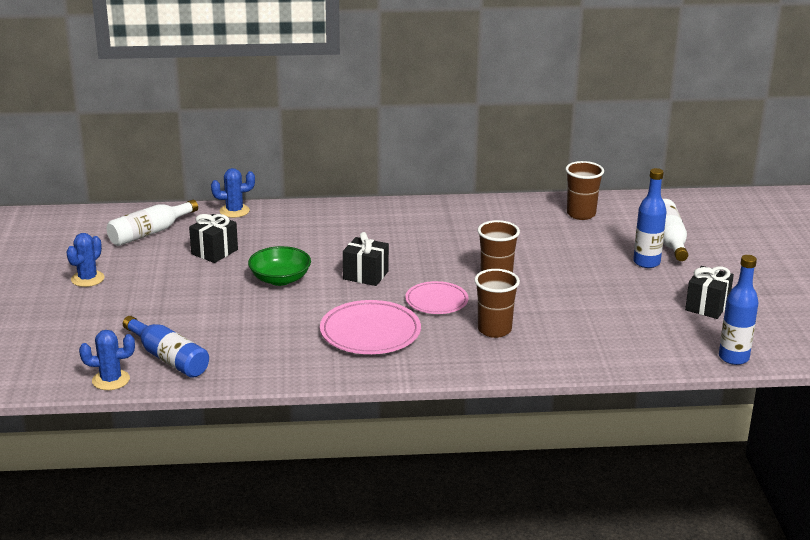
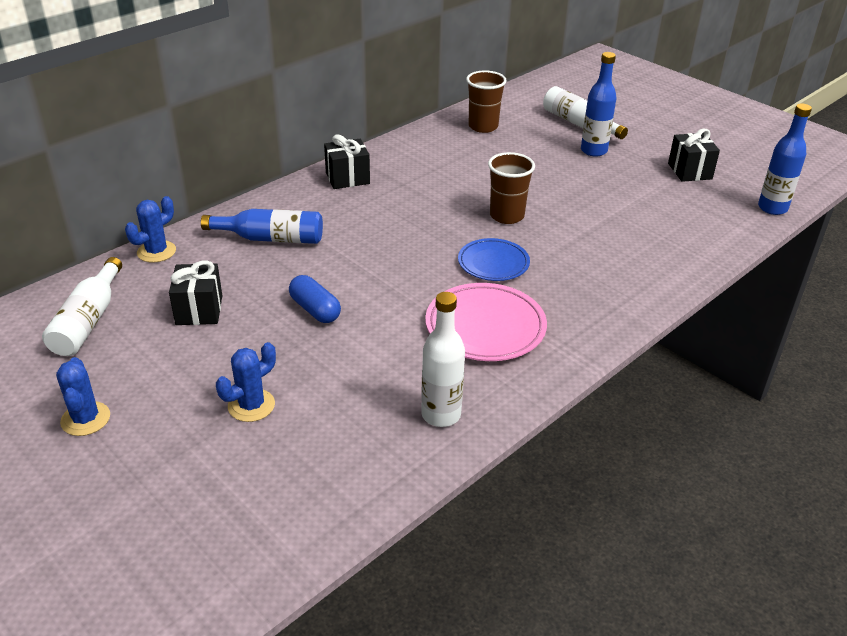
camera: 40 degrees left, 10 degrees up
blue cactus [79,330,135,390] -> blue cactus moved to [216,342,276,422]
blue bottle [123,316,209,378] -> blue bottle moved to [201,209,323,244]
green bowl [248,246,311,286] -> blue capsule [289,275,341,323]
black gift [343,232,389,286] -> black gift moved to [324,134,370,189]
pink plate [405,281,469,314] -> blue plate [458,238,530,281]
brown cup [474,269,520,338] -> none
none -> white bottle [421,292,465,427]

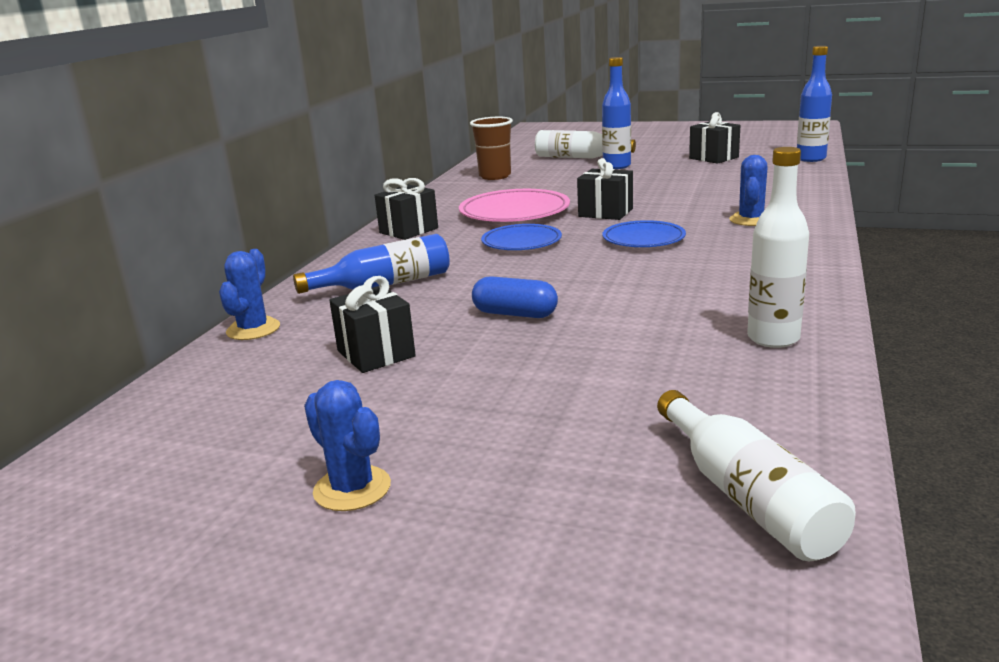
camera: 25 degrees left, 15 degrees down
white bottle [42,257,122,356] -> white bottle moved to [657,390,856,561]
blue cactus [216,342,276,422] -> blue cactus moved to [729,155,768,226]
pink plate [425,283,547,361] -> pink plate moved to [459,189,570,222]
brown cup [488,152,535,224] -> black gift [577,158,633,220]
none -> blue plate [481,224,562,250]

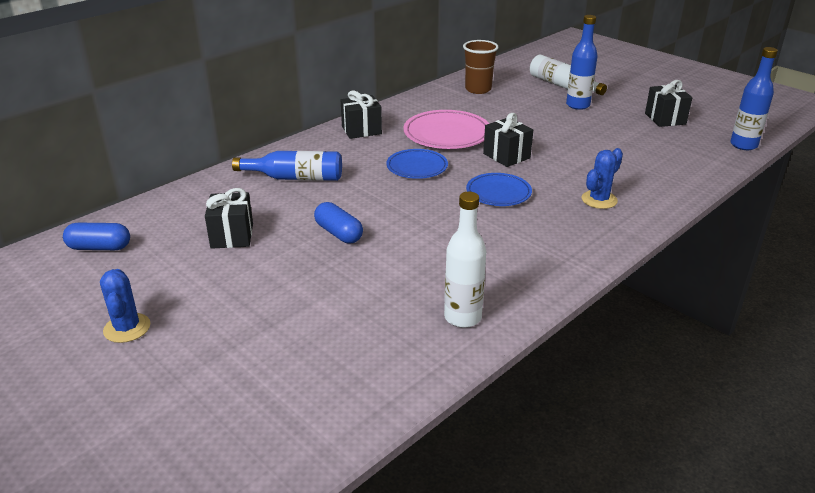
camera: 25 degrees right, 10 degrees up
blue cactus [219,249,280,340] -> none
white bottle [657,390,856,561] -> none
none -> blue capsule [63,223,130,250]

